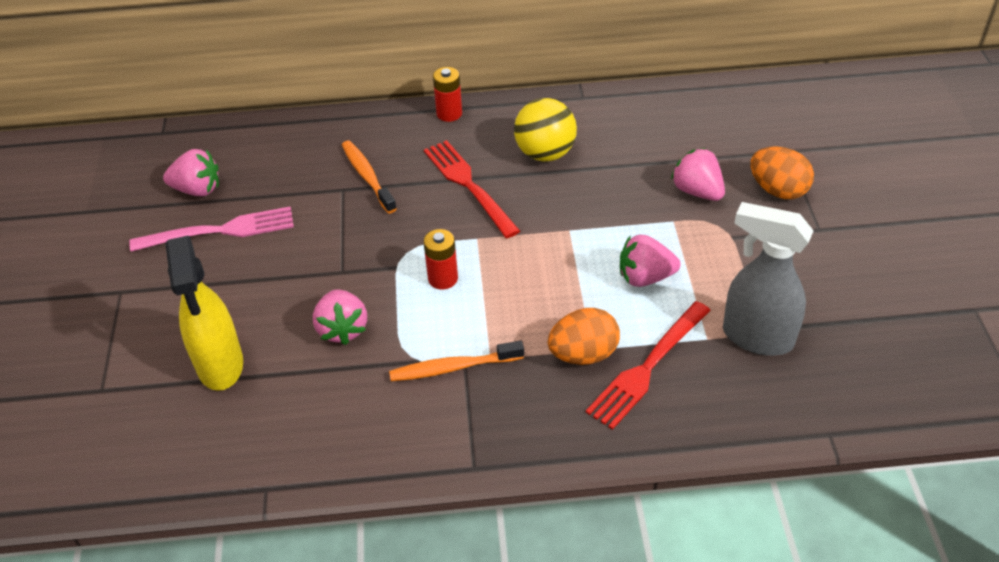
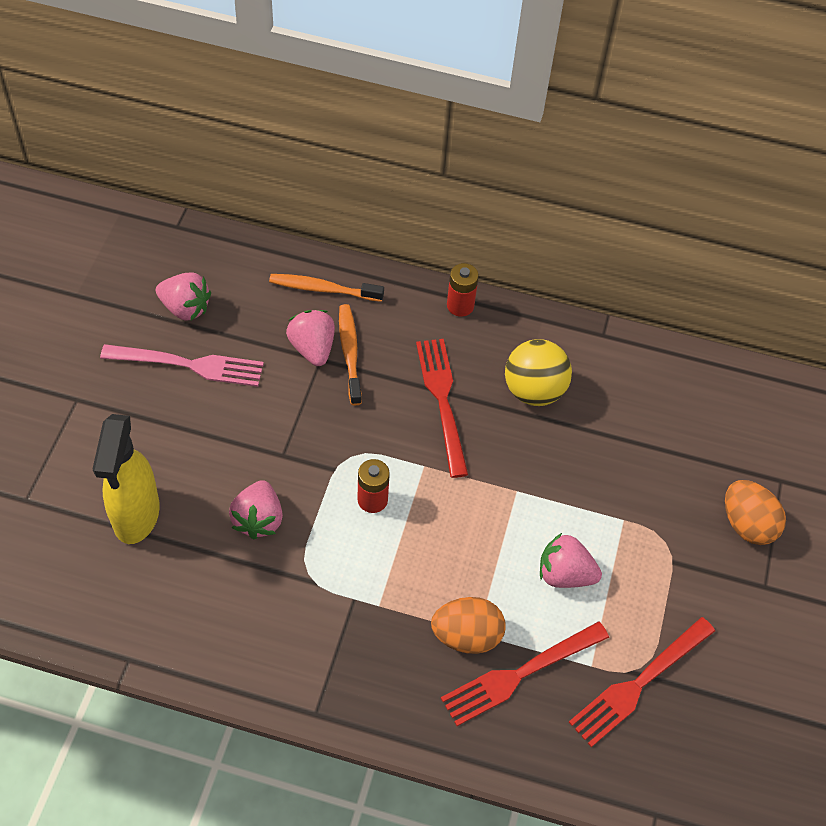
camera: 15 degrees right, 10 degrees up
orange toothbrush [389,341,524,381] -> orange toothbrush moved to [269,274,384,302]
pink strawberry [671,148,725,201] -> pink strawberry moved to [286,310,335,366]
grey spray bottle [723,202,814,356] -> red fork [569,617,715,747]

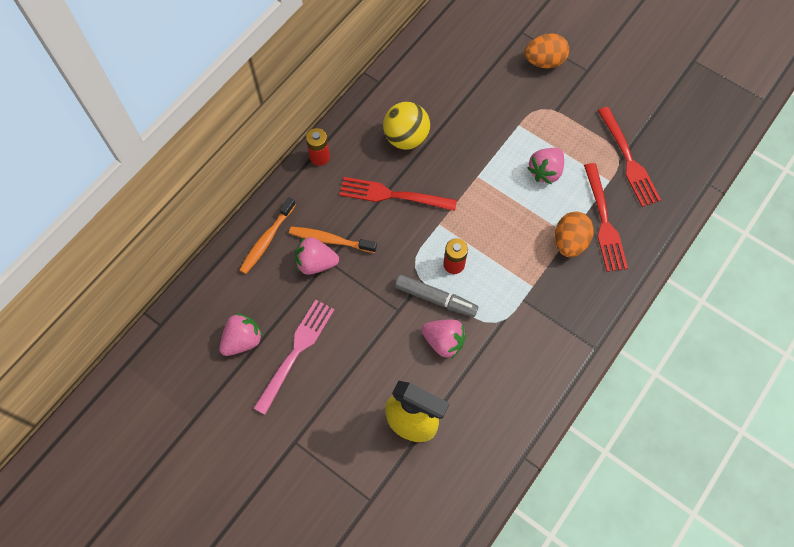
camera: 65 degrees left, 10 degrees up
none -> grey marker [395,275,478,317]

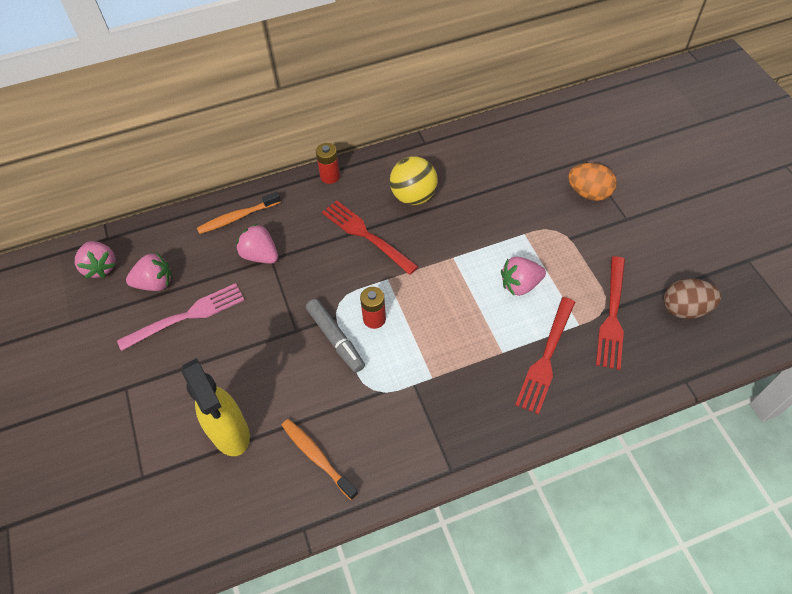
camera: 35 degrees right, 10 degrees down
orange toothbrush [289,227,377,253] -> orange toothbrush moved to [282,419,358,500]
pink strawberry [421,319,466,359] -> pink strawberry moved to [75,241,116,278]
orange egg [555,211,594,257] -> none
none -> brown egg [664,278,721,319]

